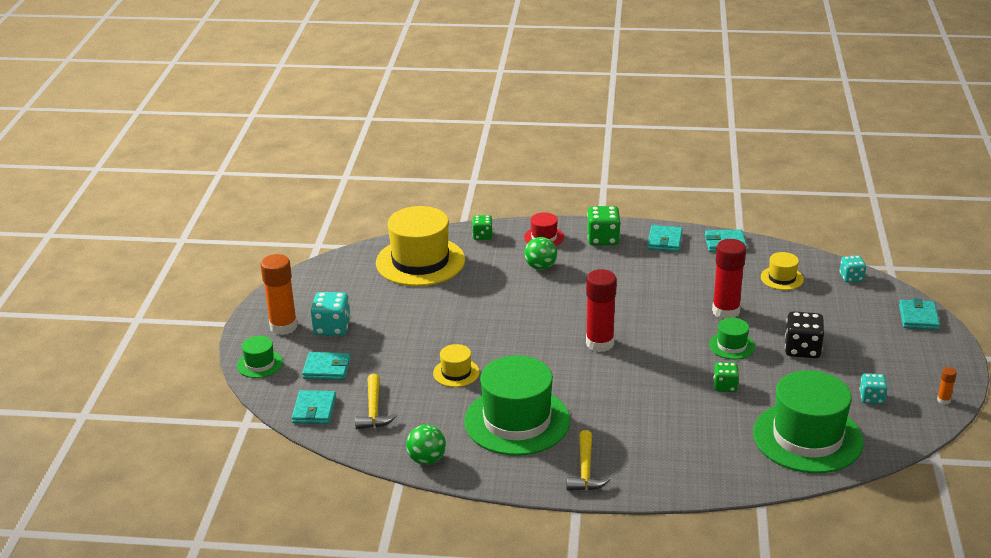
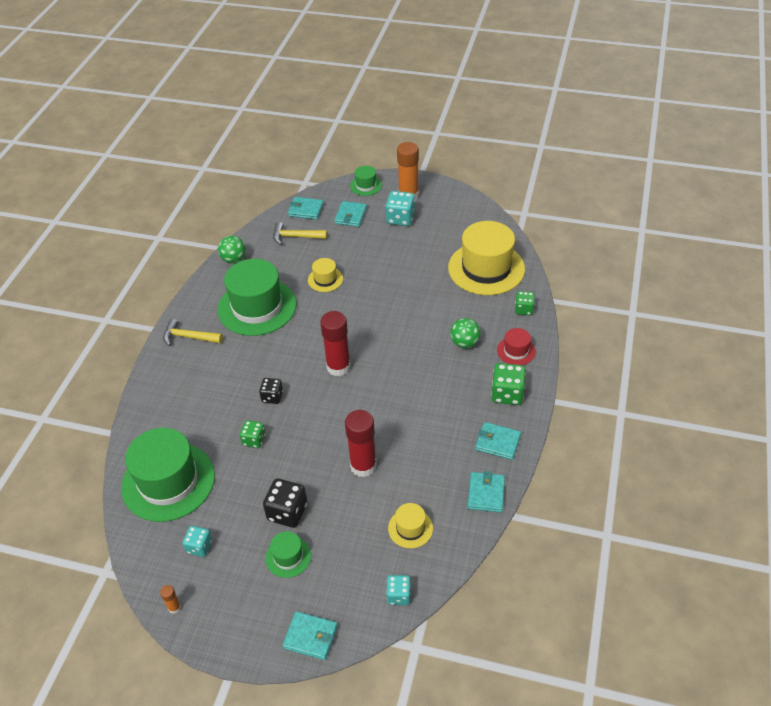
camera: 100 degrees right, 15 degrees up
green hat [709,318,755,359] -> green hat moved to [265,531,311,578]
none -> black dice [259,378,283,404]

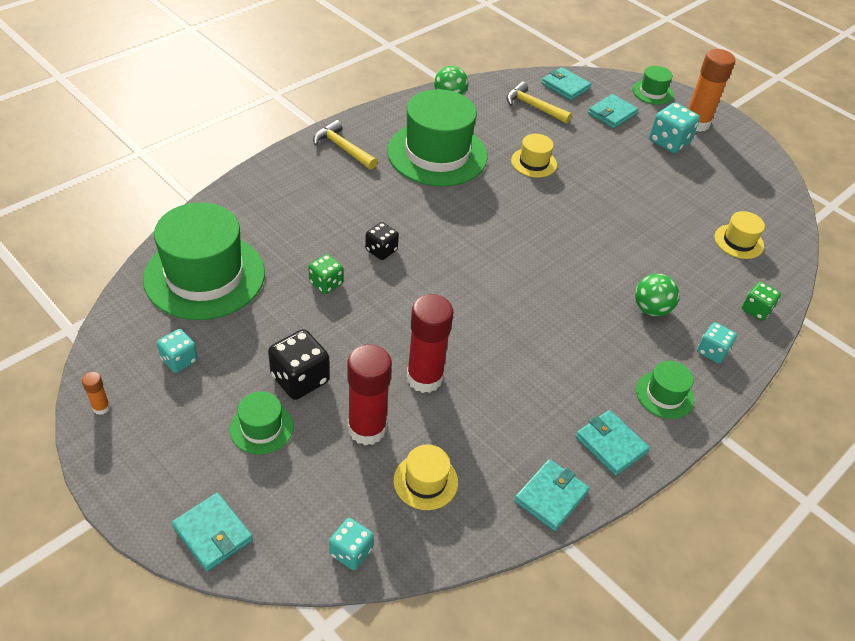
camera: 25 degrees right, 0 degrees up
red glue stick [320,311,351,376] -> red glue stick moved to [348,344,392,445]
yellow hat [448,221,525,295] -> yellow hat [714,211,765,259], size x0.46
green dice [491,363,526,405] -> green hat [636,361,694,419]
red hat [497,328,536,365] -> turquoise dice [697,322,737,363]

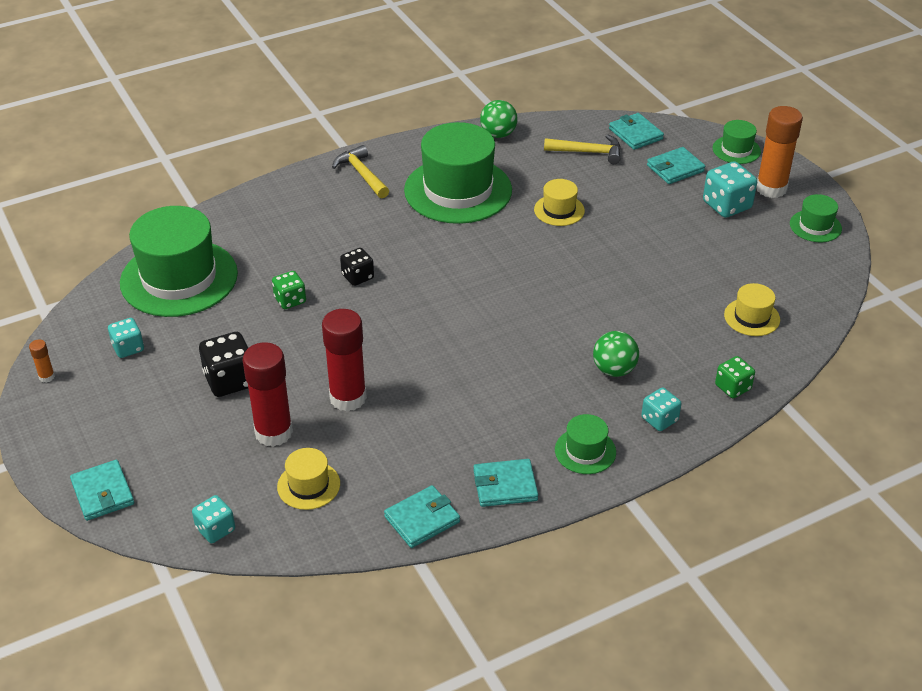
camera: 20 degrees right, 5 degrees down
green hat [230,392,294,455] -> green hat moved to [790,194,842,242]
yellow hammer [506,82,572,123] -> yellow hammer turned 135 degrees clockwise [544,134,621,164]
turquoise wallet [576,410,650,476] -> turquoise wallet turned 75 degrees counterclockwise [474,459,538,507]

